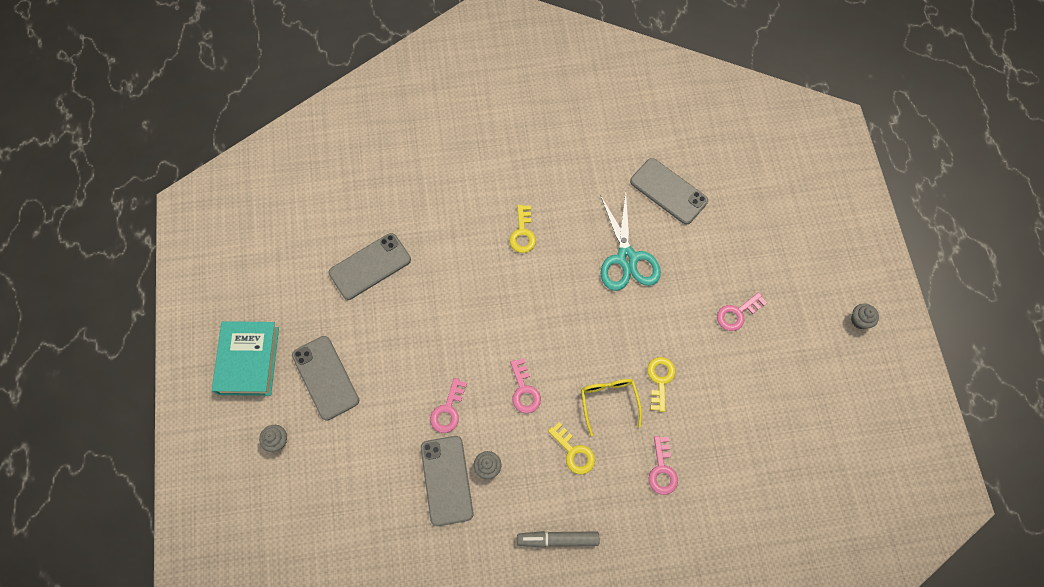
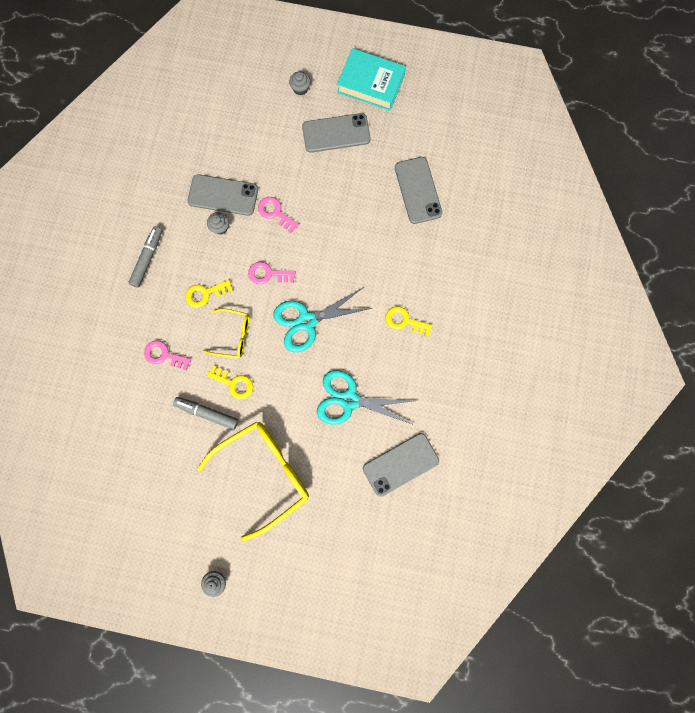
camera: 110 degrees right, 10 degrees up
pink key [717,292,767,331] -> yellow glasses [197,421,309,541]
none -> grey marker [173,397,238,430]
none -> turquoise scissors [273,287,372,352]

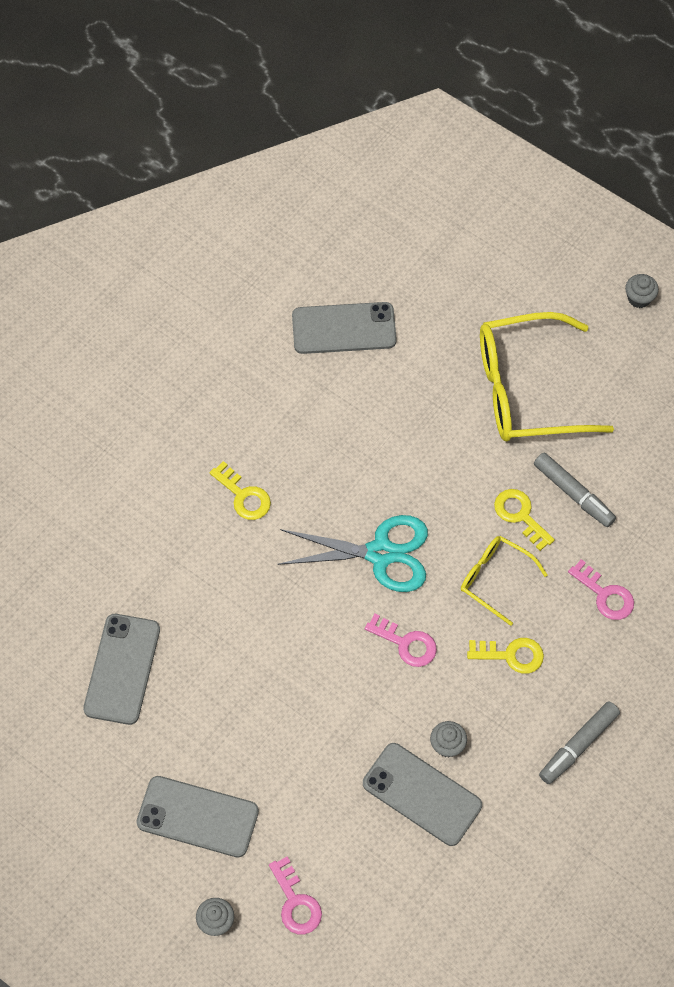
camera: 155 degrees left, 15 degrees down
pink key [258,197,299,233] -> pink key moved to [269,857,322,934]
turquoise scissors [317,370,414,425] -> none
turquoise book [337,48,406,111] -> none

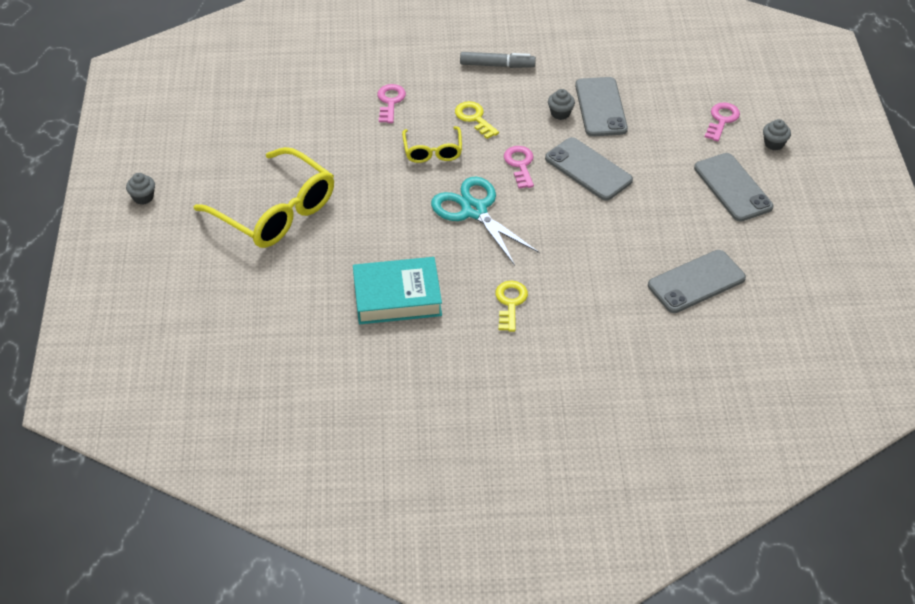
camera: 130 degrees left, 15 degrees down
grey phone [292,302,397,354] -> grey phone moved to [545,137,633,201]
yellow key [494,489,555,551] -> none
grey marker [534,453,616,527] -> none
none -> turquoise book [353,257,442,324]

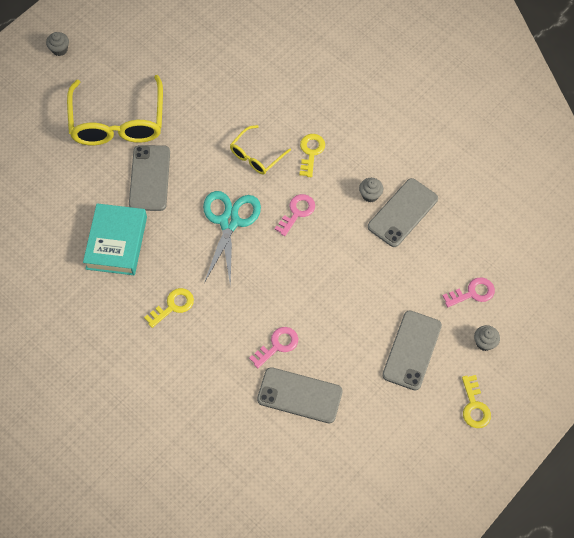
camera: 45 degrees right, 15 degrees up
turquoise book [353,257,442,324] -> turquoise book turned 60 degrees clockwise [83,203,147,275]
pink key [377,84,406,123] -> pink key moved to [249,327,298,368]
grey marker [460,52,536,68] -> none
grey phone [545,137,633,201] -> grey phone moved to [129,145,170,211]
none -> yellow key [462,375,491,428]

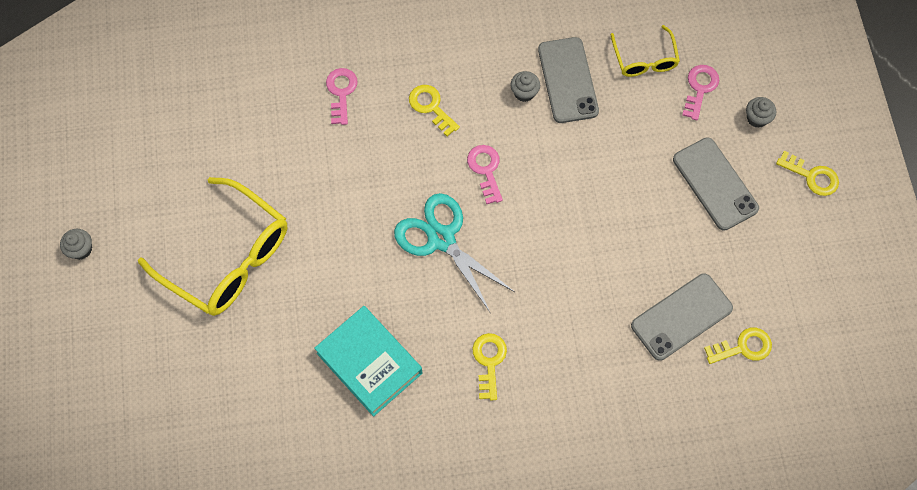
camera: 50 degrees left, 5 degrees up
grey phone [129,145,170,211] -> none
yellow glasses [230,125,291,175] -> yellow glasses moved to [611,25,680,77]
pink key [249,327,298,368] -> pink key moved to [326,68,358,125]
none -> yellow key [704,328,772,364]

